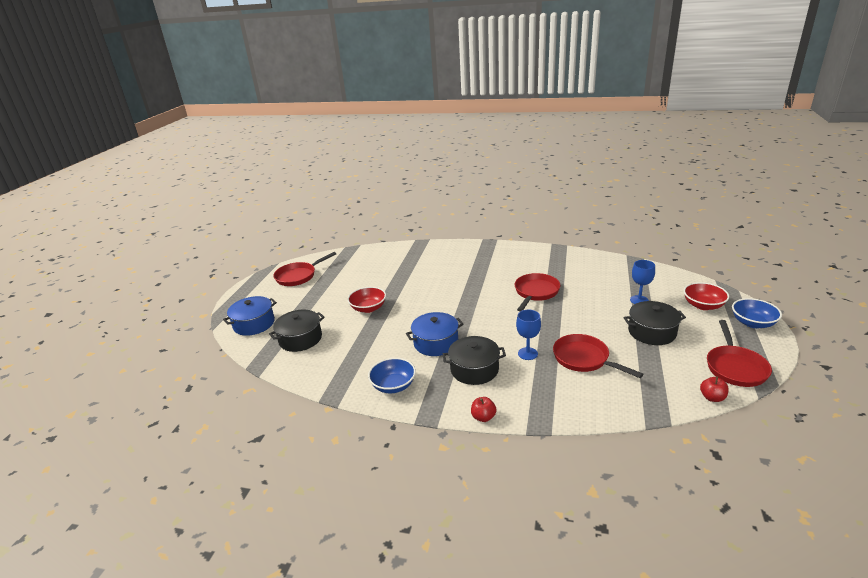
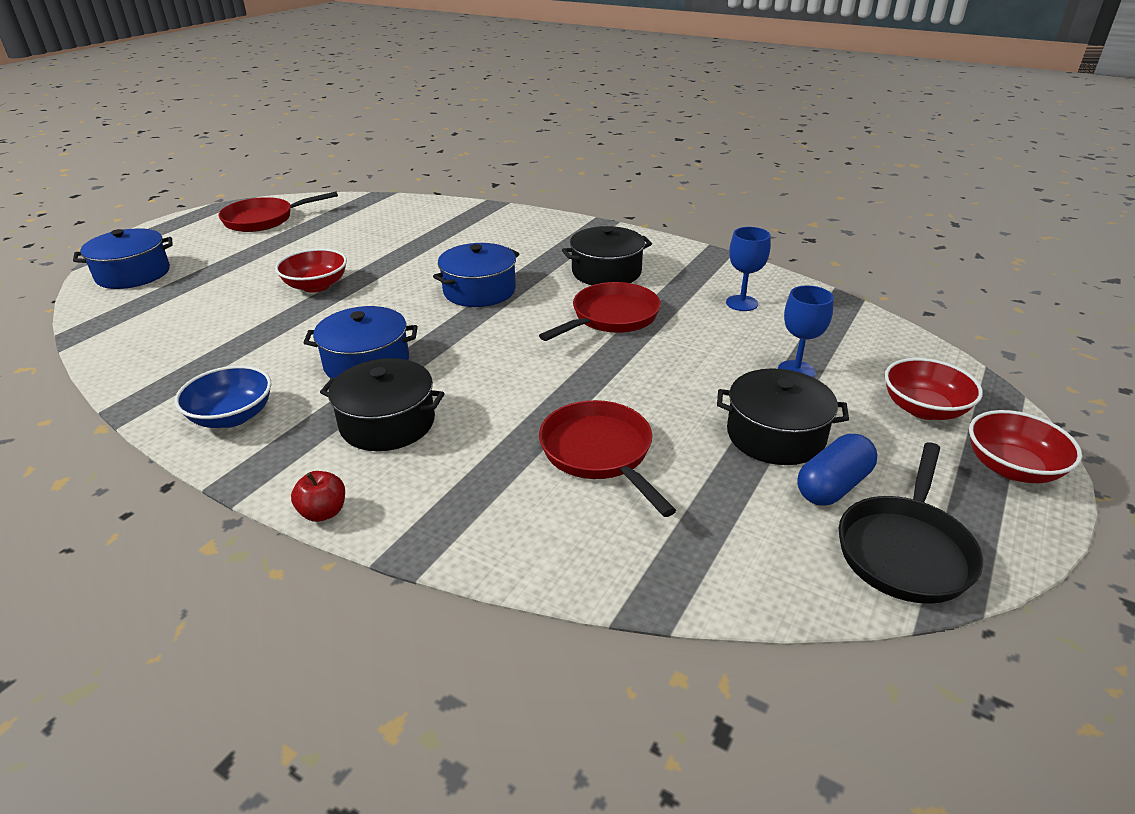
camera: 15 degrees right, 5 degrees up
black pot [269,310,325,352] -> black pot moved to [562,226,652,285]
blue goblet [516,309,541,360] -> blue goblet moved to [726,227,771,311]
red apple [700,377,729,402] -> none
red pan [707,320,772,387] -> black pan [839,442,983,604]
blue bowl [732,298,782,328] -> red bowl [969,410,1082,483]
none -> blue pot [433,243,519,307]
none -> blue capsule [797,434,877,506]

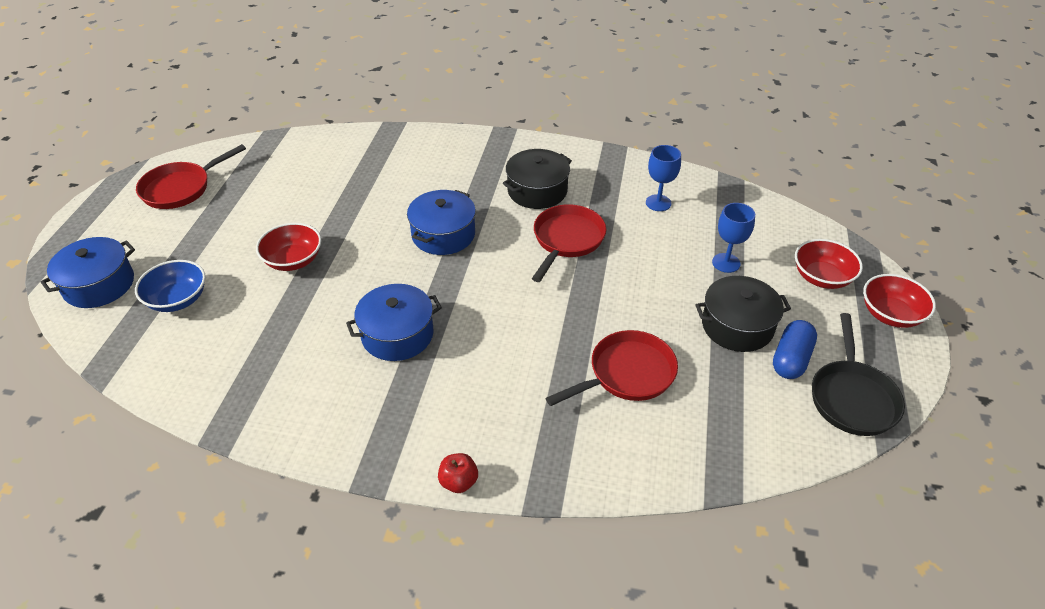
camera: 20 degrees left, 10 degrees up
blue bowl [175,366,272,428] -> blue bowl moved to [135,260,205,312]
black pot [320,358,445,451] -> none
red pan [539,400,676,517] -> red pan turned 105 degrees clockwise [546,330,678,406]

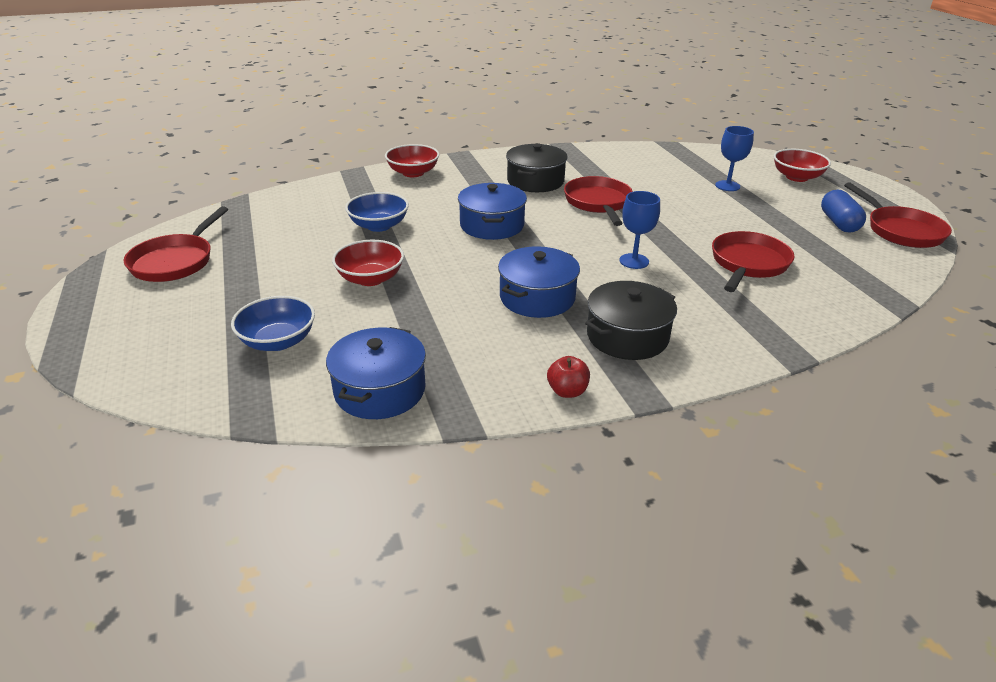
camera: 30 degrees left, 10 degrees down
blue pot [40,237,135,308] -> blue pot moved to [326,327,426,419]
red apple [438,453,478,493] -> red apple moved to [547,356,590,398]
blue goblet [646,145,681,211] -> blue goblet moved to [620,191,660,269]
black pot [695,276,791,352] -> black pot moved to [585,281,677,360]
black pan [812,313,905,436] -> red pan [844,182,952,248]
red bowl [863,274,936,328] -> red bowl moved to [385,144,439,177]
none -> blue bowl [345,192,409,232]

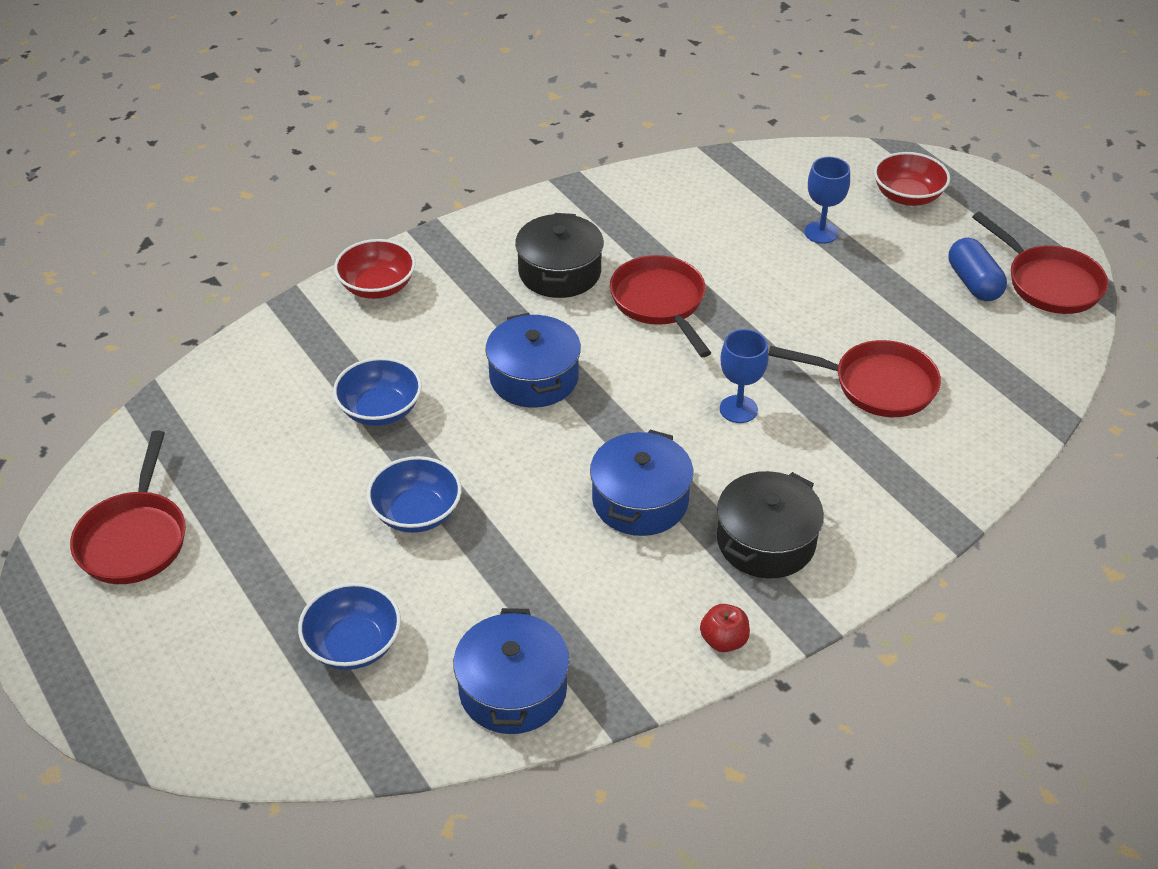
camera: 15 degrees left, 10 degrees up
red bowl [332,240,404,286] -> blue bowl [367,456,461,533]
red pan [712,231,795,292] -> red pan turned 90 degrees clockwise [768,340,941,417]

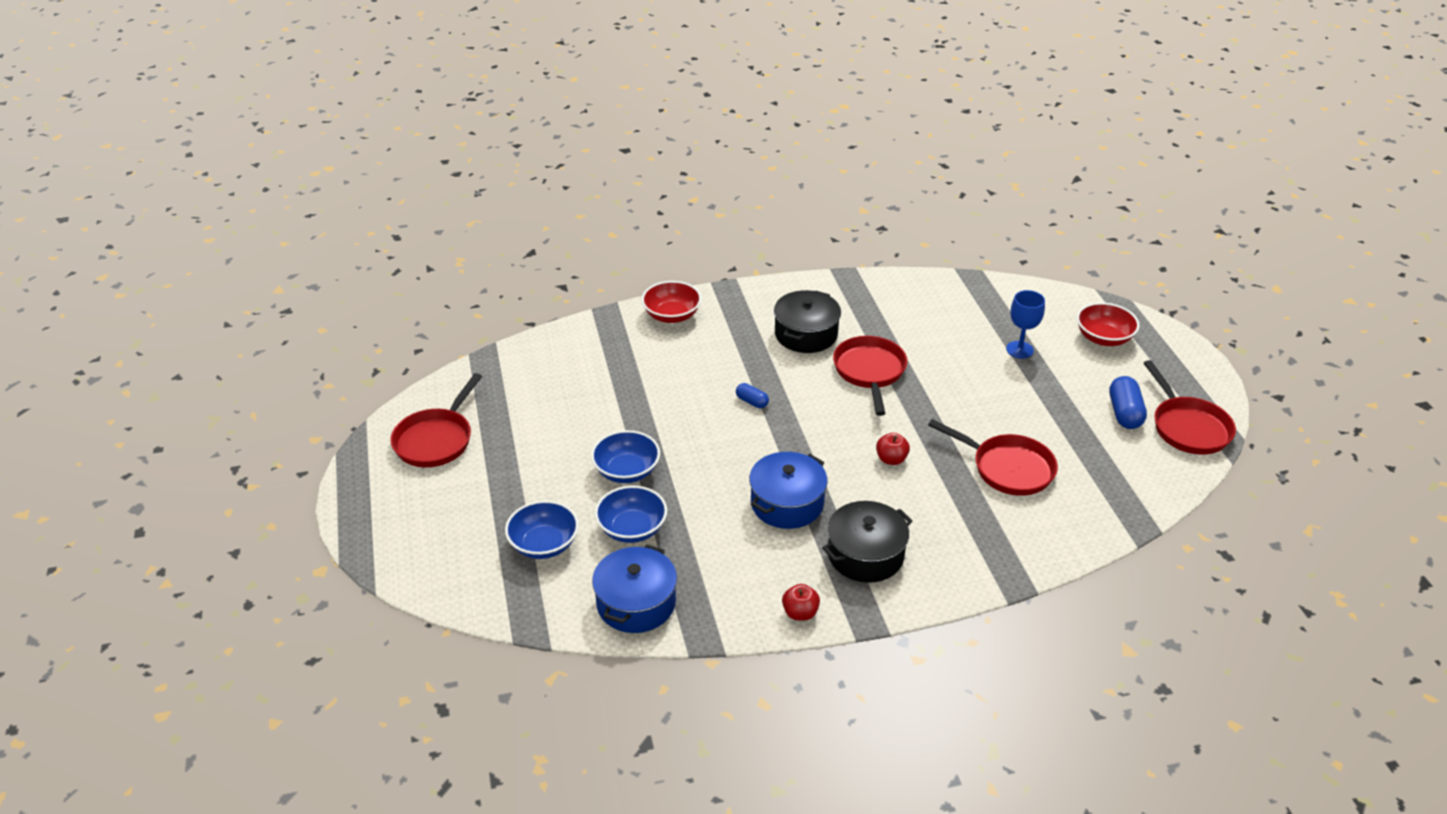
camera: 20 degrees right, 5 degrees down
blue bowl [333,357,422,426] -> blue bowl moved to [595,486,667,543]
blue pot [486,313,581,408] -> blue capsule [736,383,769,408]
blue goblet [720,329,768,423] -> red apple [876,433,910,465]

